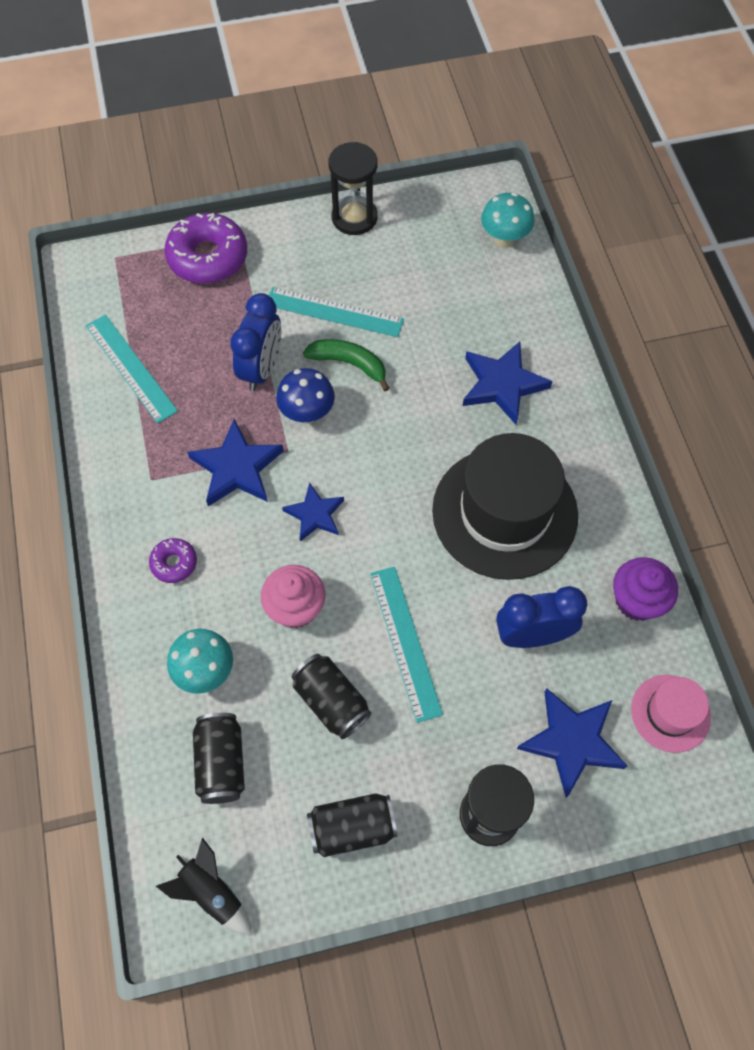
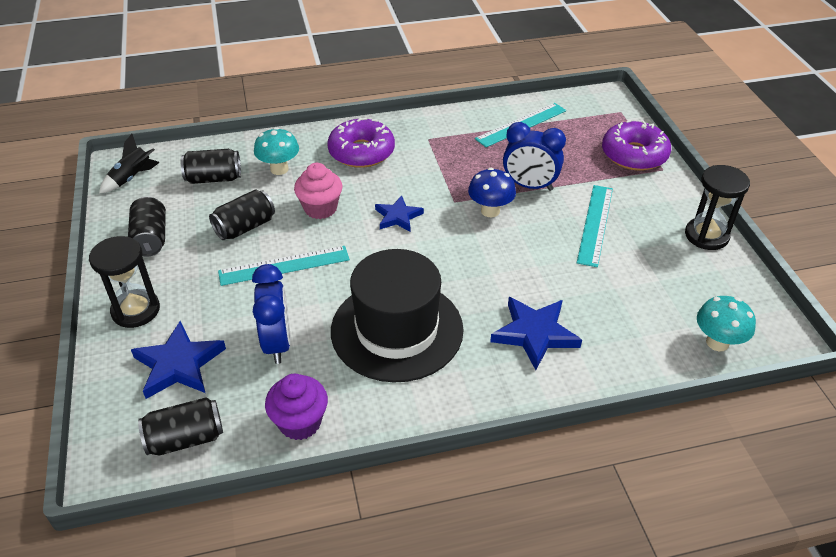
camera: 90 degrees right, 20 degrees down
purple donut [149,538,197,583] -> purple donut [327,118,395,168], size x2.00
blue star [187,419,284,506] -> none
green banana [303,339,390,391] -> none
pink hat [631,675,711,753] -> black can [138,397,223,456]

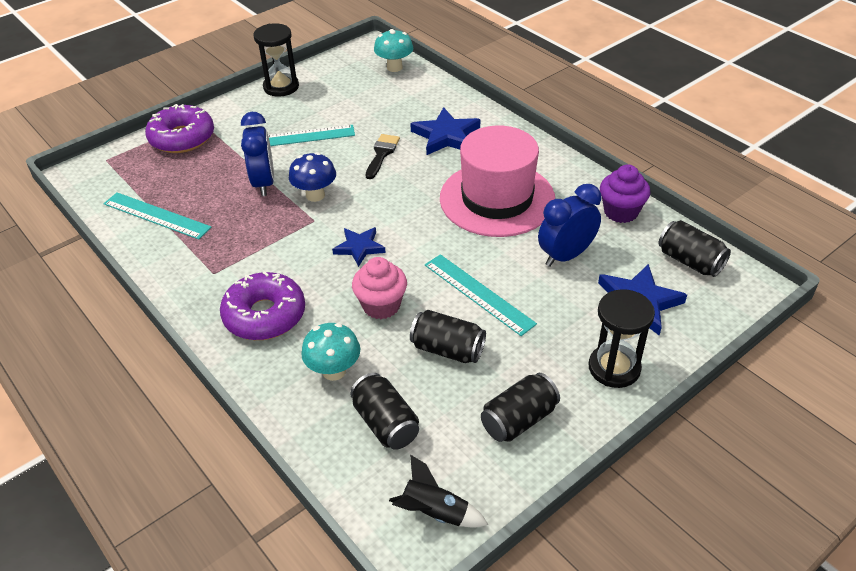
camera: 115 degrees left, 0 degrees up
black hat [331,249,464,382] -> pink hat [440,126,555,237]
none -> black brush [366,134,400,179]

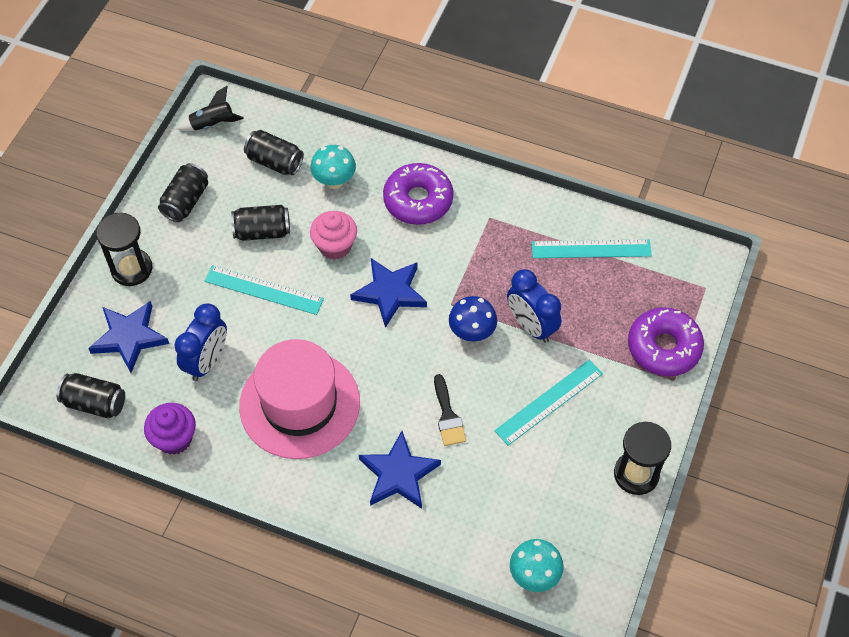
camera: 150 degrees right, 15 degrees up
blue star [332,227,386,267] -> blue star [350,258,427,328], size x1.56

